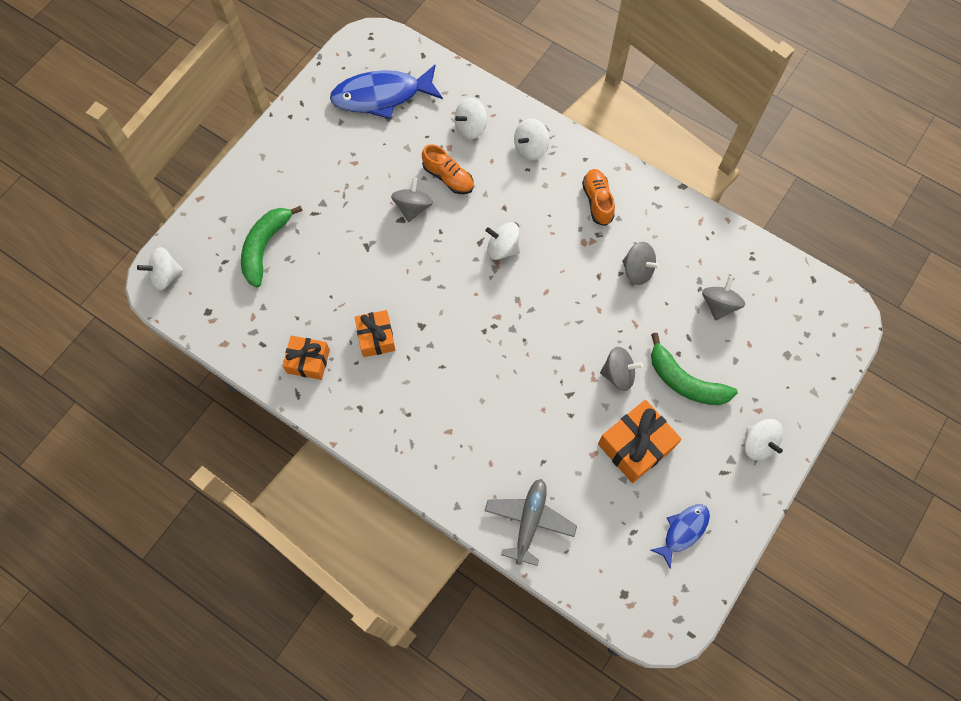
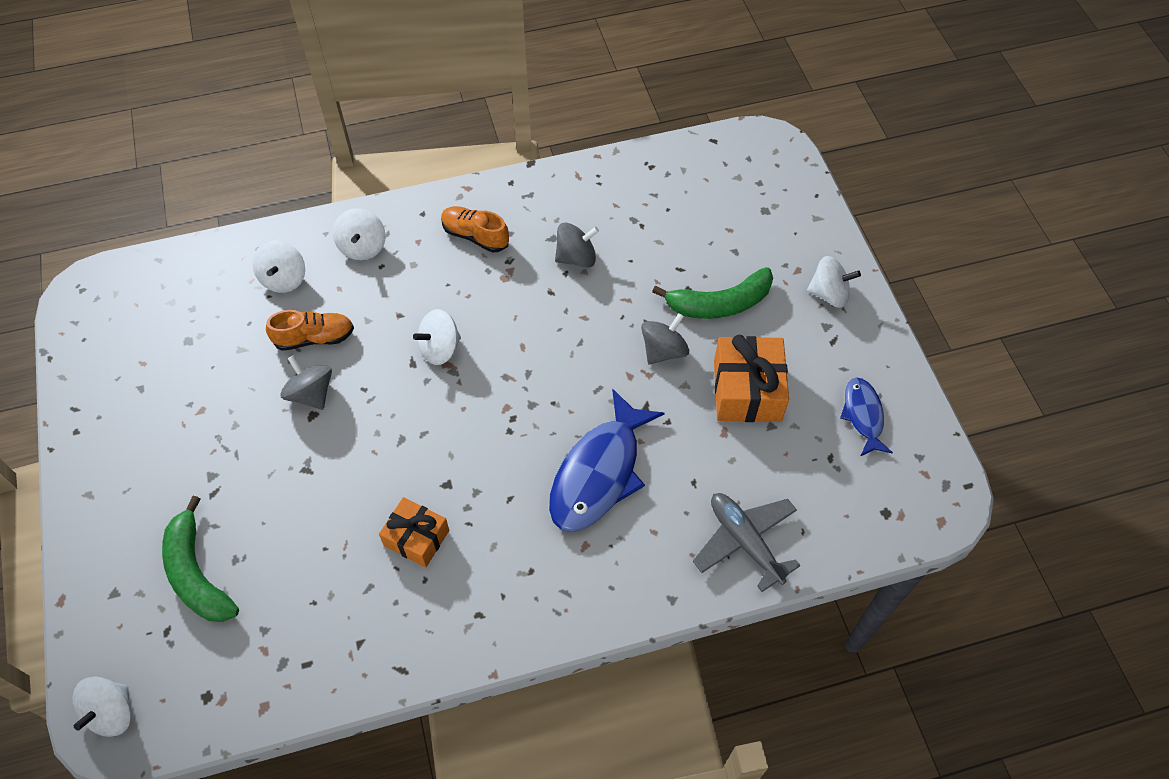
camera: 50 degrees left, 10 degrees down
orange gift [282,336,330,380] -> none
blue fish [330,65,443,119] -> blue fish moved to [549,388,665,532]
grey spinning top [702,276,745,321] -> none

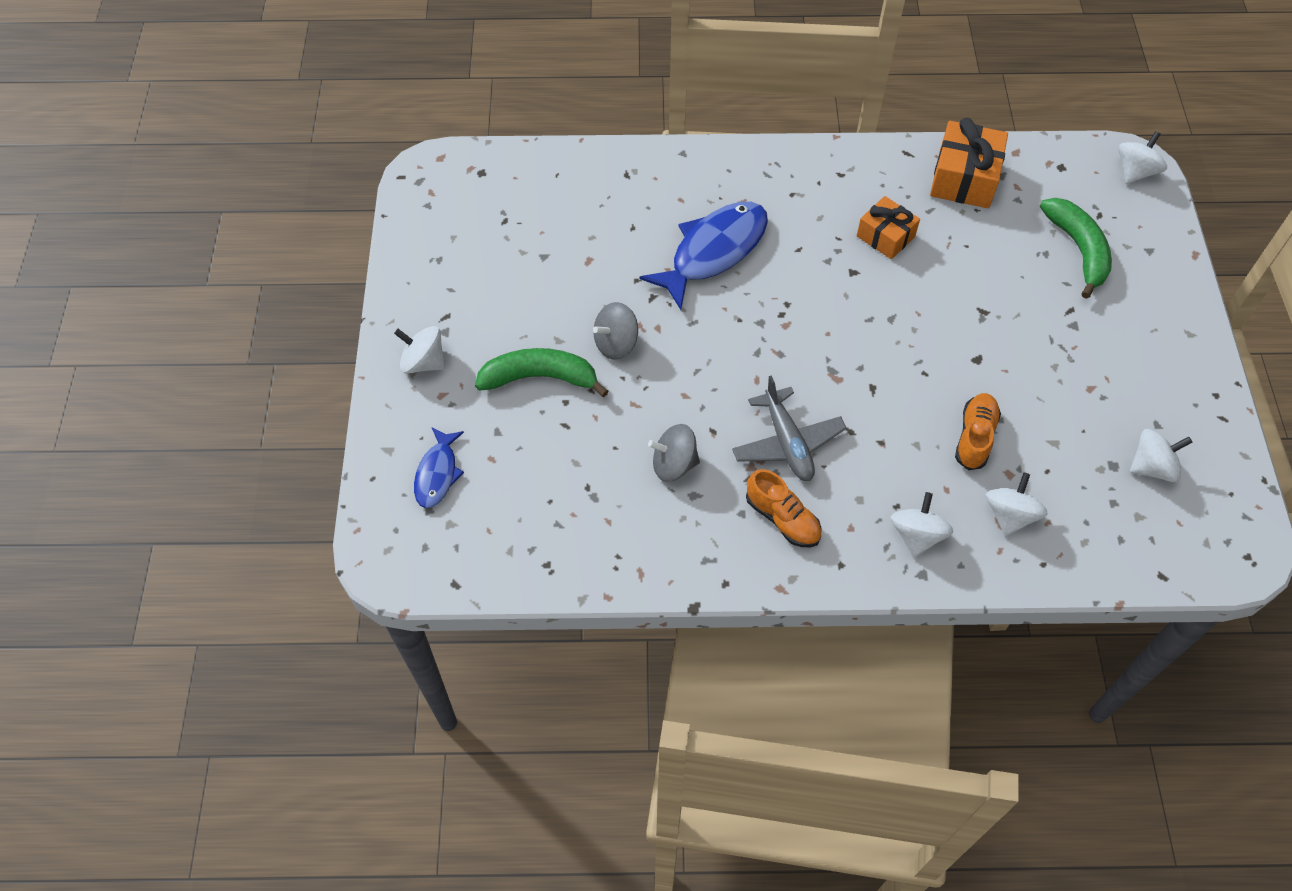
camera: 165 degrees left, 0 degrees up
orange shoe [266,310,354,351] -> orange shoe turned 105 degrees clockwise [955,393,1001,470]
grey spinning top [280,356,332,410] -> none
white spinning top [413,309,461,365] -> white spinning top moved to [1130,429,1192,482]
grey plane [693,493,801,592] -> grey plane moved to [732,375,847,481]
orange gift [714,335,789,422] -> orange gift moved to [930,118,1008,208]
blue fish [840,378,893,456] -> blue fish moved to [414,427,464,508]

